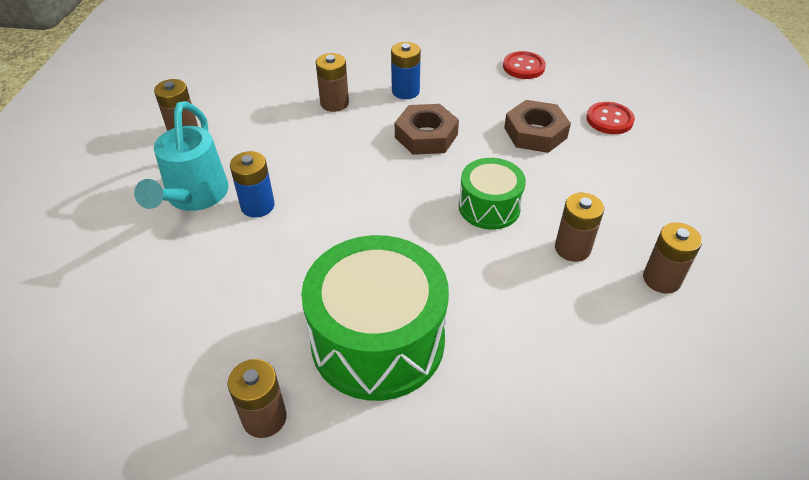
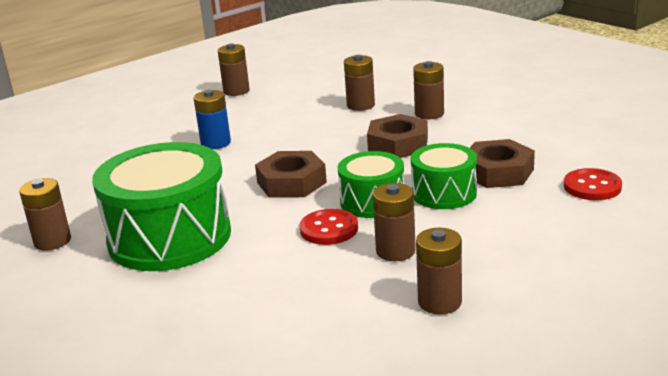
camera: 45 degrees right, 20 degrees down
turquoise watering can [134,101,229,211] -> none
blue battery [391,42,421,99] -> brown battery [413,61,444,119]
red button [503,51,546,79] -> red button moved to [299,209,358,245]
none -> brown nut [255,151,327,198]
none -> green drum [411,143,477,209]

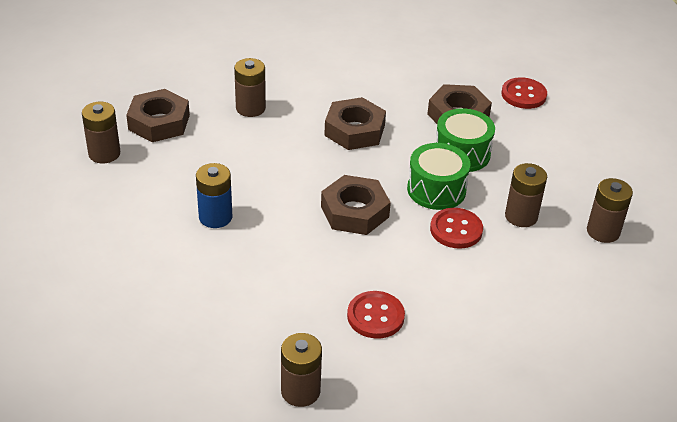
camera: 60 degrees left, 15 degrees up
green drum [92,142,231,271] -> red button [347,291,405,339]
brown battery [413,61,444,119] -> none
none -> brown nut [126,89,190,142]

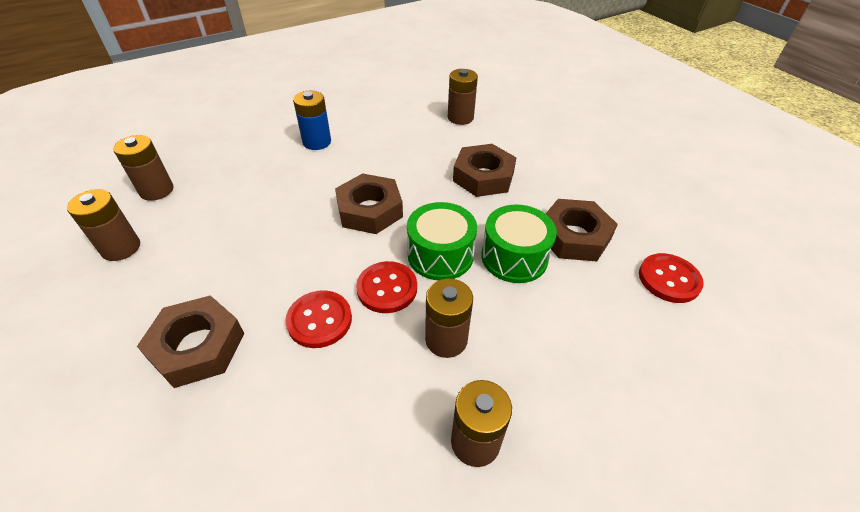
camera: 65 degrees right, 5 degrees up
brown battery [82,102,120,163] -> brown battery moved to [113,135,174,201]
brown nut [126,89,190,142] -> brown nut moved to [137,295,244,388]
red button [347,291,405,339] -> red button moved to [285,290,352,348]

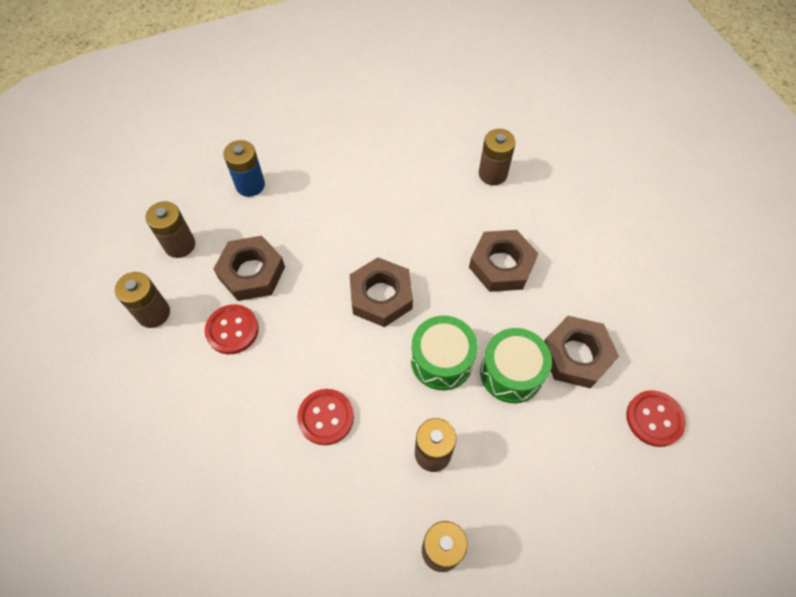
camera: 10 degrees right, 15 degrees up
brown nut [137,295,244,388] -> brown nut moved to [214,236,285,301]
blue battery [293,91,331,150] -> blue battery moved to [223,140,265,197]
red button [356,261,417,313] -> red button moved to [205,304,259,354]

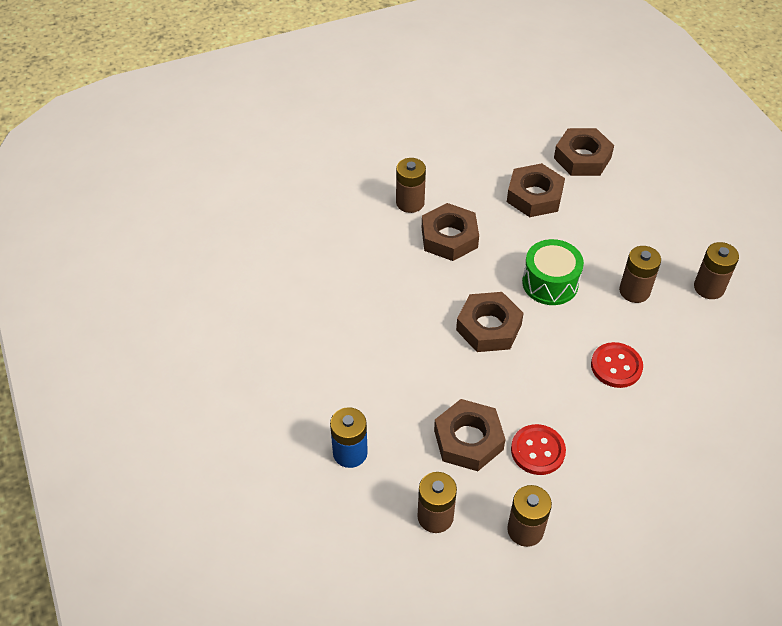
camera: 90 degrees left, 10 degrees down
brown battery [479,129,516,185] -> brown battery moved to [396,158,426,213]
green drum [480,328,552,403] -> none
red button [626,390,686,447] -> brown nut [554,128,614,176]

